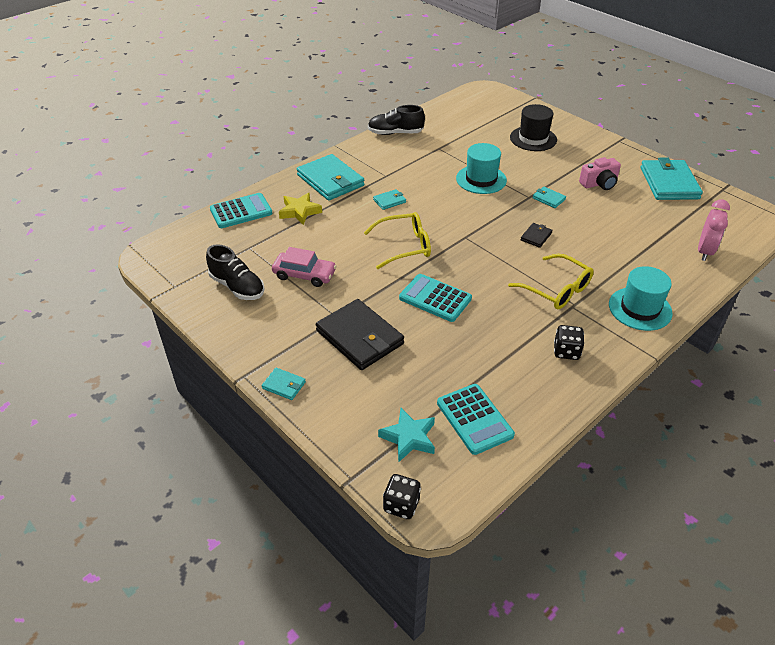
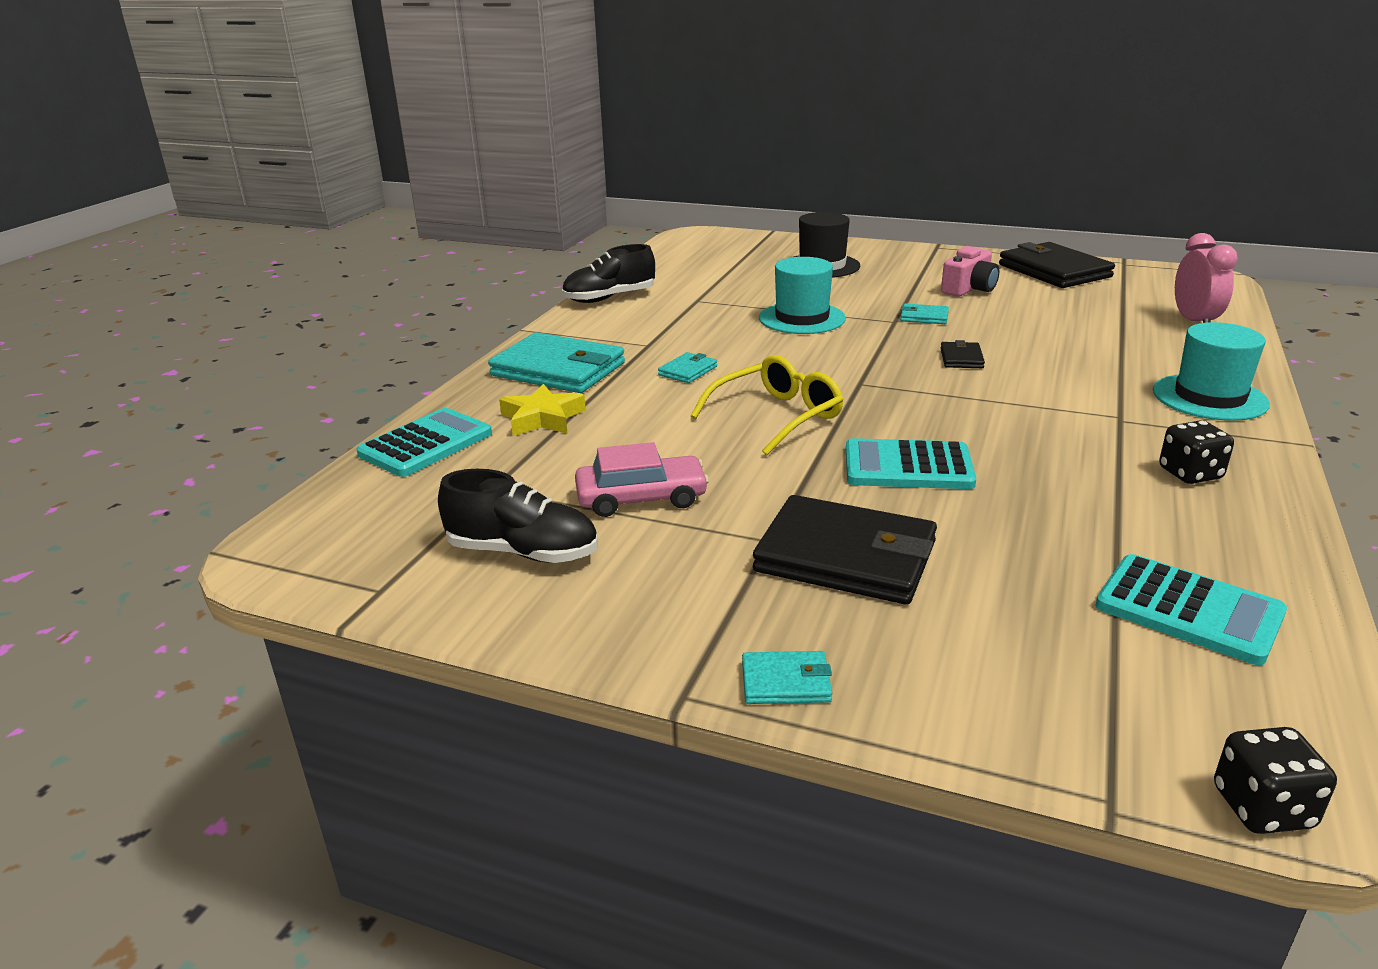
camera: 25 degrees left, 15 degrees down
turquoise star [378,408,435,462] -> none
yellow glasses [508,254,594,309] -> none
turquoise wallet [641,158,703,200] -> black wallet [999,242,1115,288]

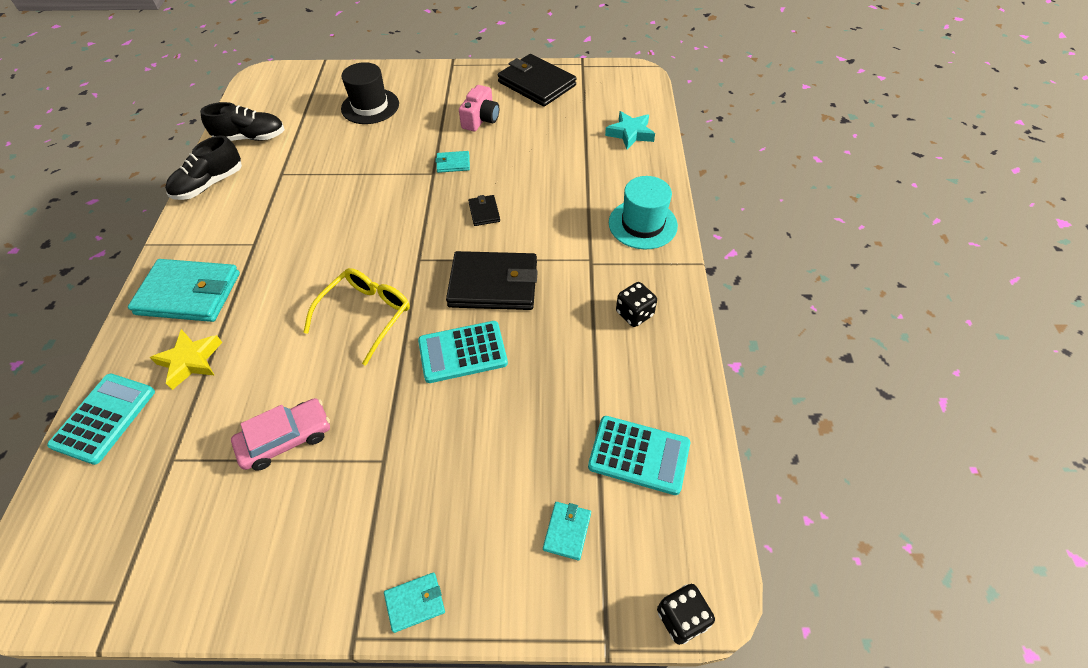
camera: 20 degrees left, 25 degrees up
black shoe [438,469,598,563] -> black shoe moved to [200,102,285,141]
turquoise wallet [658,352,717,383] -> turquoise wallet moved to [543,502,591,560]
black wallet [753,495,937,605] -> black wallet moved to [446,251,538,310]
turquoise hat [759,257,846,334] -> none
pink clock [1175,233,1238,323] -> turquoise star [605,111,655,149]

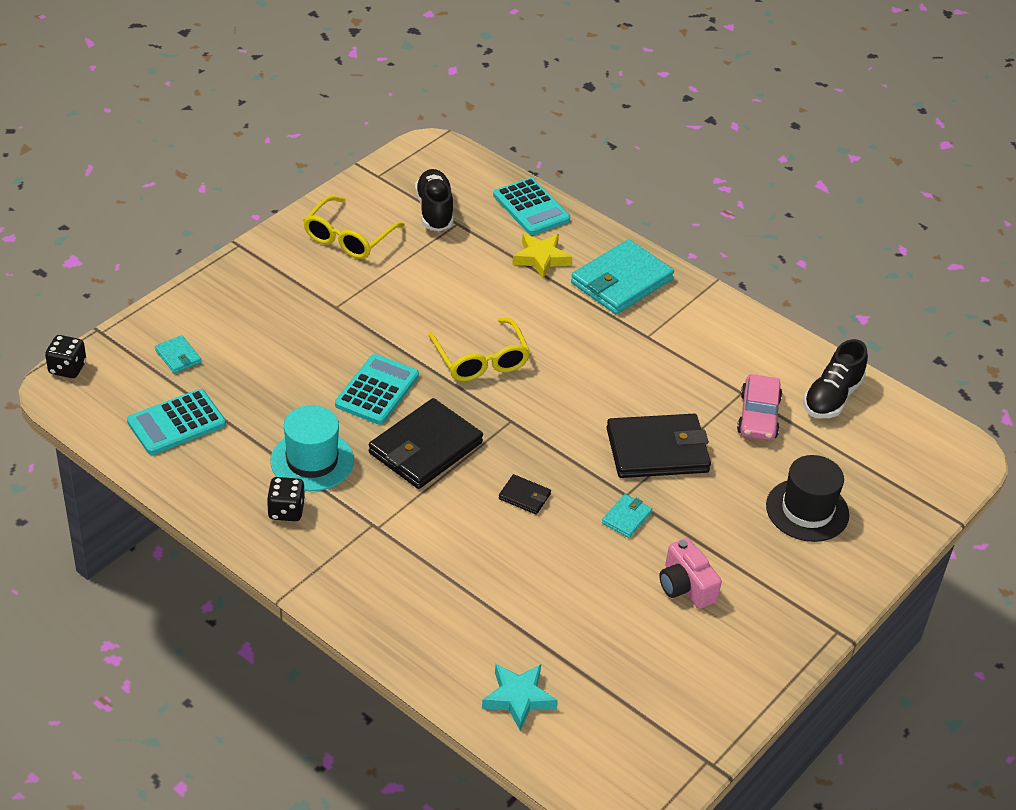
camera: 125 degrees right, 10 degrees down
black shoe [165,136,242,200] -> black shoe moved to [415,169,454,231]
pink car [231,398,330,471] -> pink car moved to [737,374,782,441]
turquoise wallet [384,572,445,633] -> none
black wallet [498,54,577,107] -> black wallet moved to [607,414,711,478]
turquoise hat [609,176,678,249] -> turquoise hat moved to [270,405,354,491]
none -> yellow glasses [303,196,405,259]

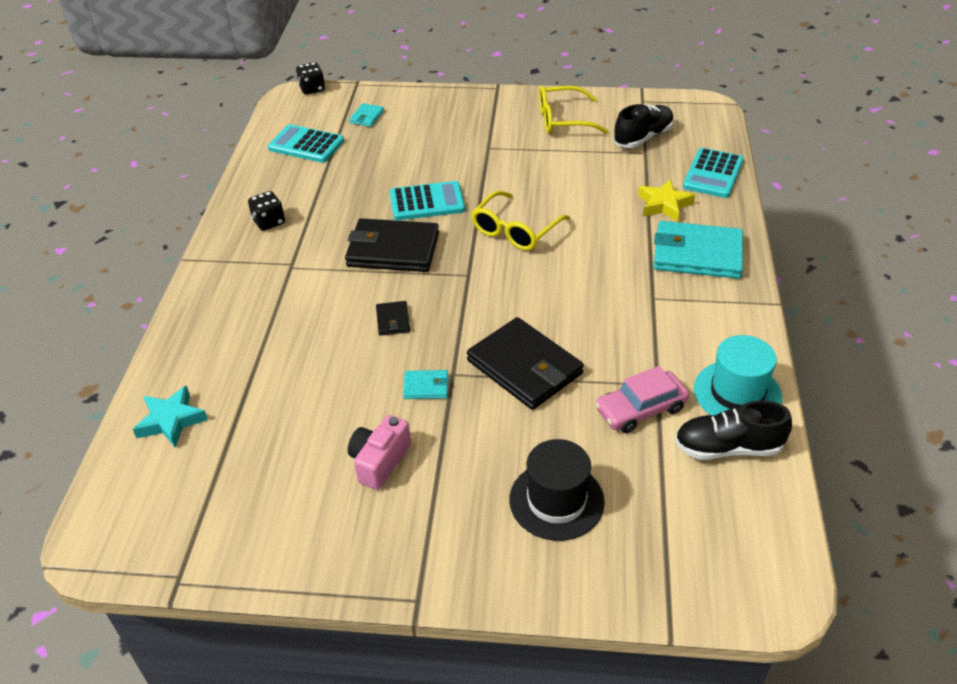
camera: 60 degrees right, 0 degrees up
turquoise hat [270,405,354,491] -> turquoise hat moved to [694,335,782,415]

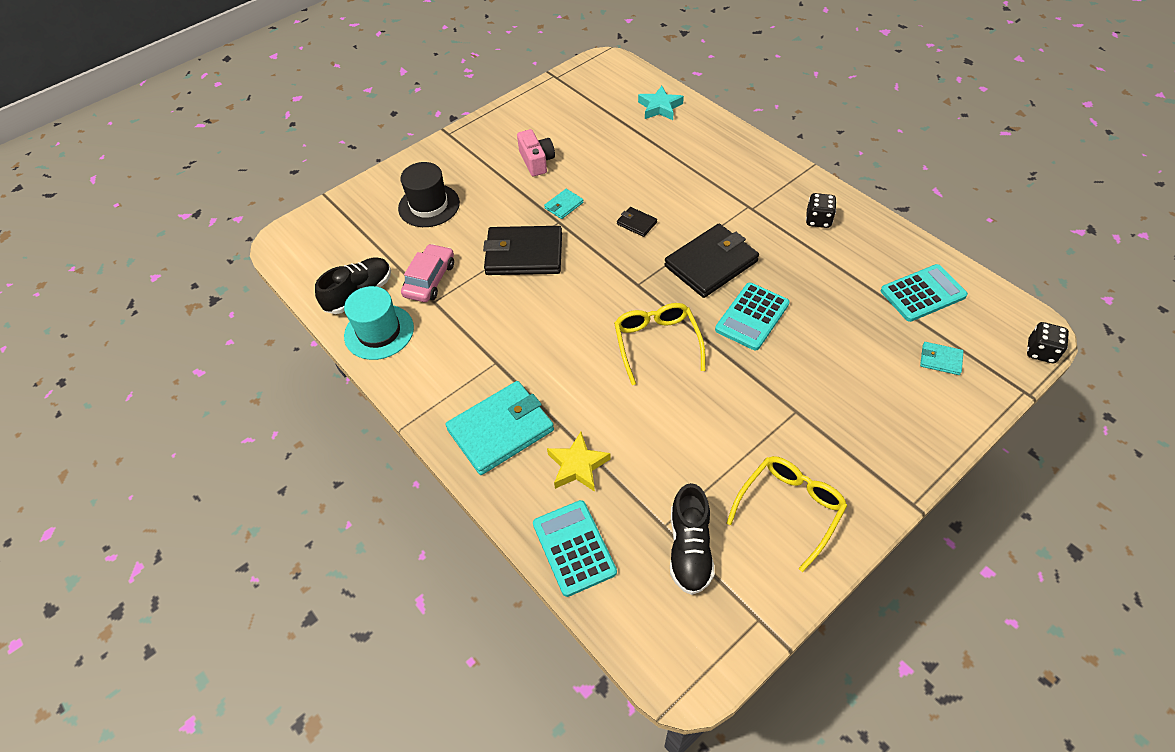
camera: 135 degrees right, 10 degrees up
turquoise wallet [349,103,384,127] -> turquoise wallet turned 45 degrees counterclockwise [920,342,963,375]

